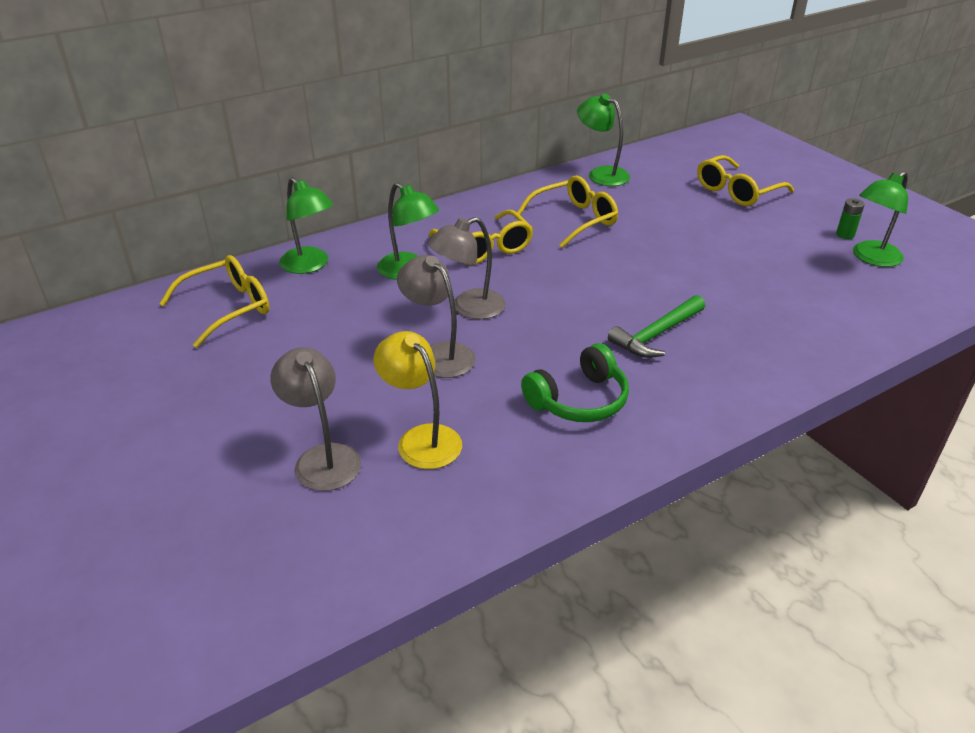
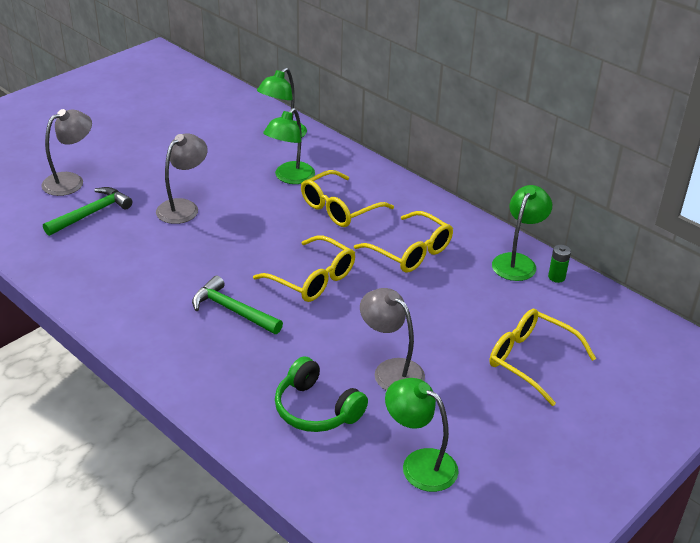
camera: 75 degrees right, 0 degrees up
yellow glasses [159,255,269,348] -> yellow glasses moved to [253,236,355,302]
yellow lamp [374,331,462,469] -> green hammer [43,187,132,236]
grey lamp [428,217,506,319] -> grey lamp moved to [360,288,425,391]
green headphones [521,343,629,422] -> green headphones moved to [275,356,368,432]
green battery [836,198,865,239] -> green battery moved to [548,245,571,283]

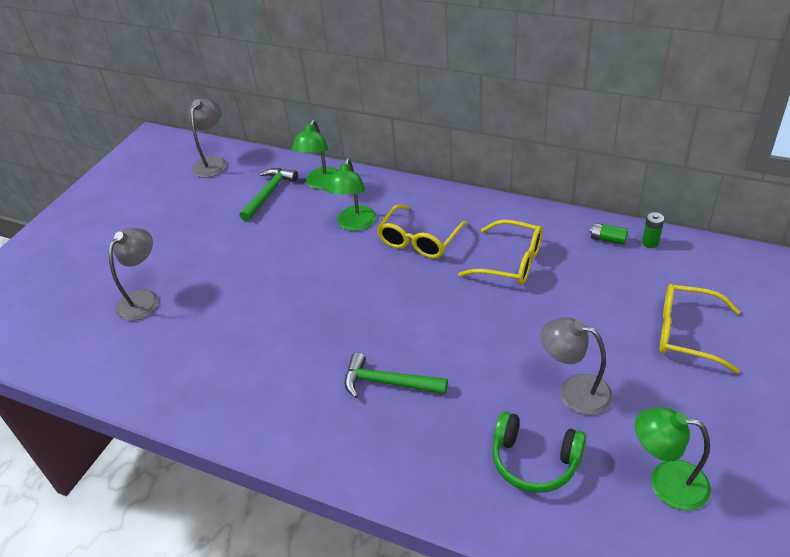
camera: 15 degrees left, 5 degrees up
green hammer [43,187,132,236] -> green hammer moved to [239,168,298,222]
grey lamp [156,133,208,224] -> grey lamp moved to [189,98,227,178]
yellow glasses [253,236,355,302] -> none
green lamp [492,185,552,281] -> green battery [590,223,628,245]

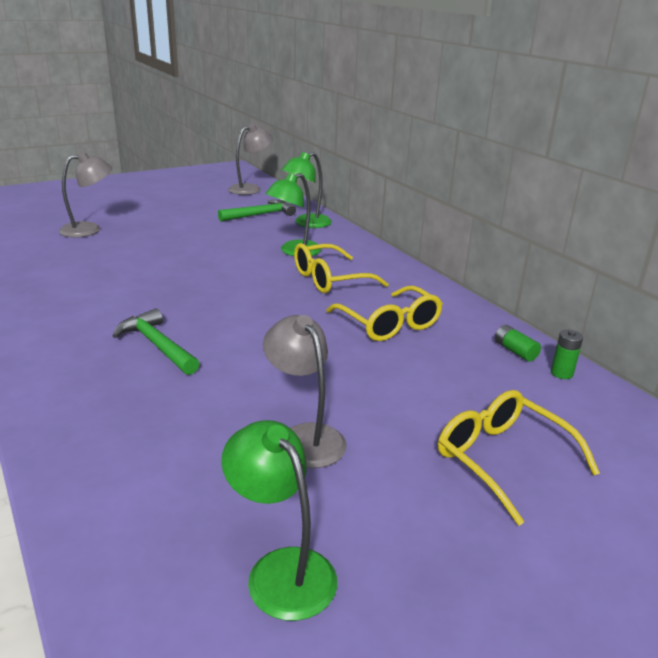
camera: 30 degrees right, 15 degrees down
green headphones [492,411,586,493] -> none

